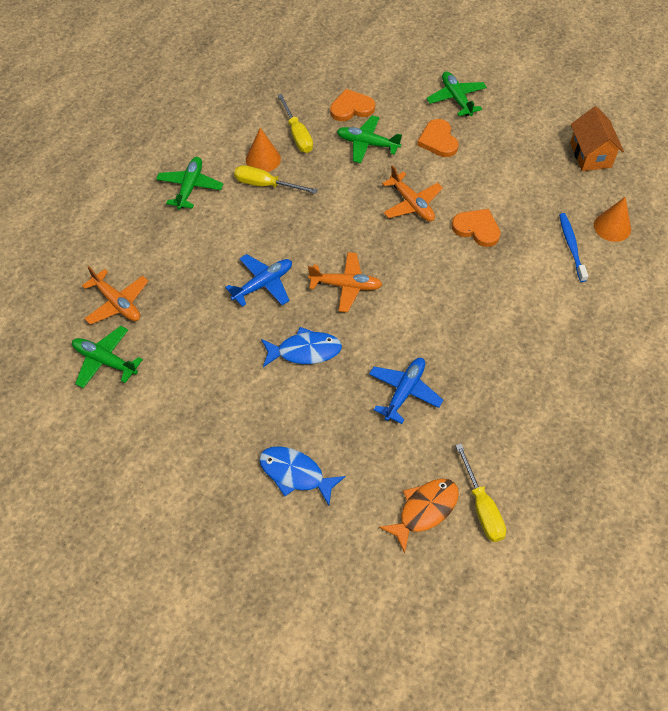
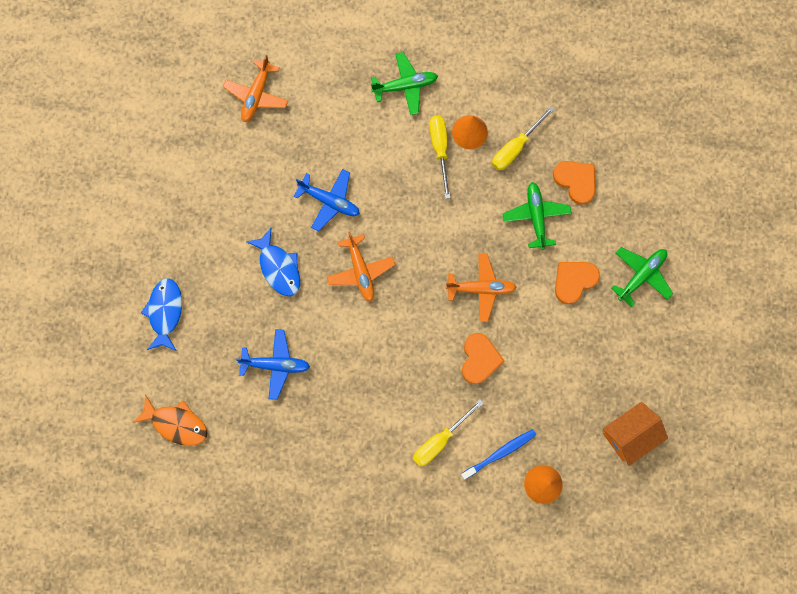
camera: 65 degrees right, 20 degrees up
green plane [72,326,143,388] -> none
orange plane [382,165,443,222] -> orange plane turned 120 degrees counterclockwise [445,253,517,322]
yellow screwdriver [455,444,506,542] -> yellow screwdriver moved to [413,399,484,467]

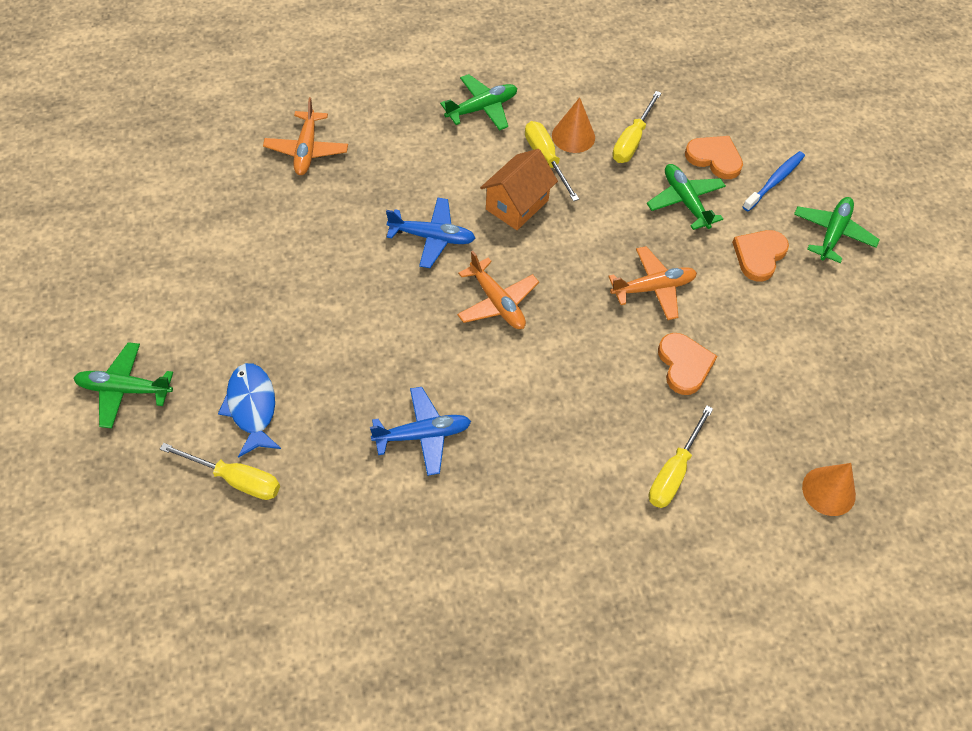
camera: 20 degrees left, 20 degrees down
orange fish [132,395,208,446] -> none
blue fish [246,227,300,296] -> none
blue toothbrush [461,429,536,480] -> blue toothbrush moved to [743,151,805,211]
orange house [603,402,668,466] -> orange house moved to [480,149,558,230]
none -> green plane [74,342,173,428]
none -> yellow screwdriver [160,443,280,500]

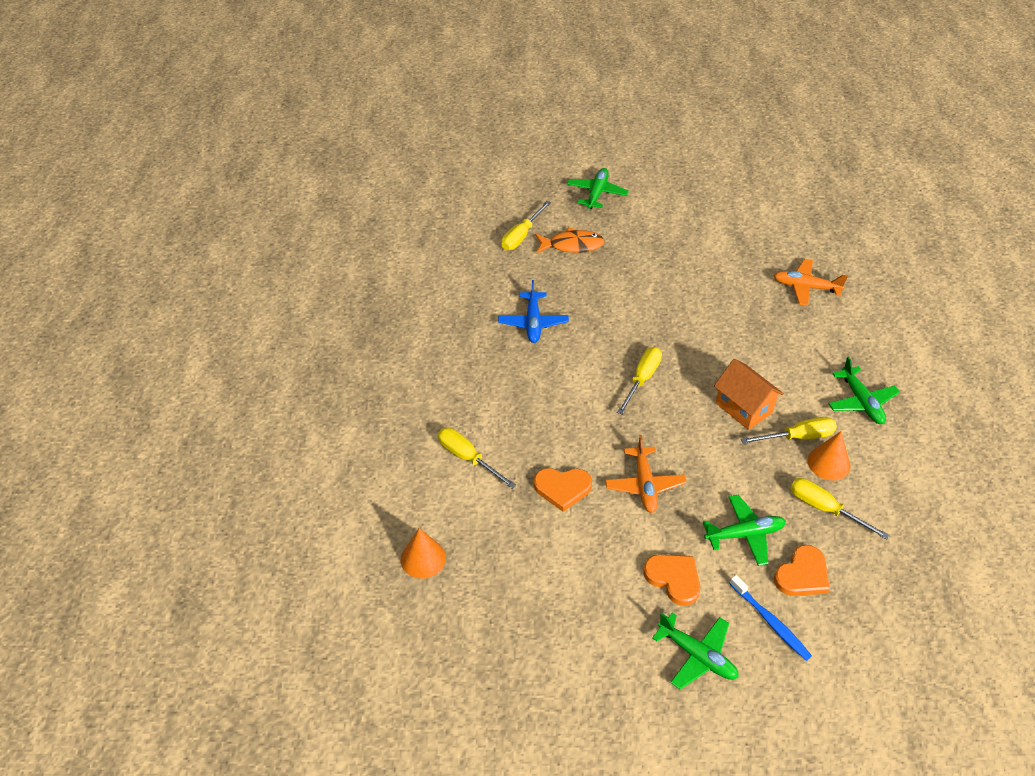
camera: 105 degrees right, 10 degrees down
blue fish [218,363,281,458] -> orange fish [535,227,605,253]
blue plane [386,197,475,268] -> none
orange plane [457,251,539,329] -> yellow screwdriver [617,347,662,415]

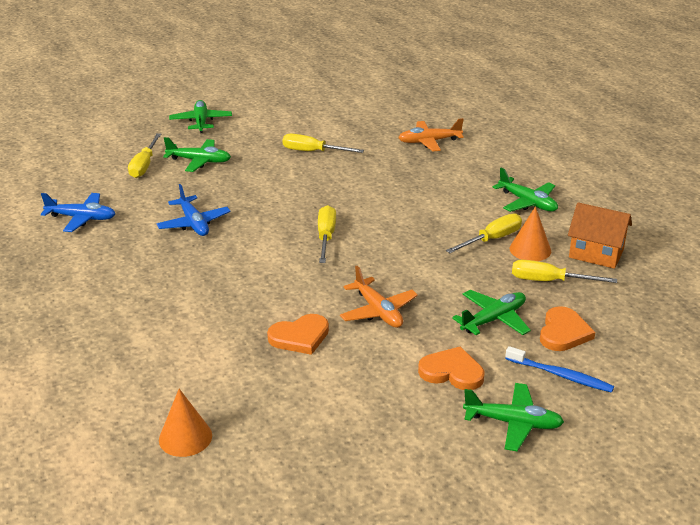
camera: 25 degrees left, 15 degrees down
yellow screwdriver [438,428,516,488] -> yellow screwdriver moved to [283,134,364,153]
orange fish [535,227,605,253] -> green plane [163,137,231,172]
orange house [714,359,784,430] -> orange house moved to [568,202,632,269]
none -> blue plane [41,193,116,232]

